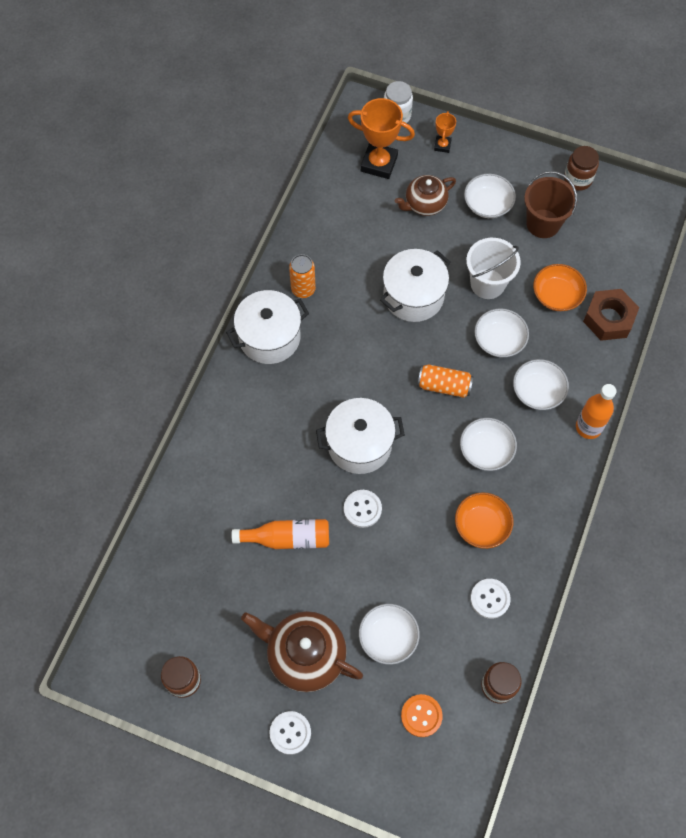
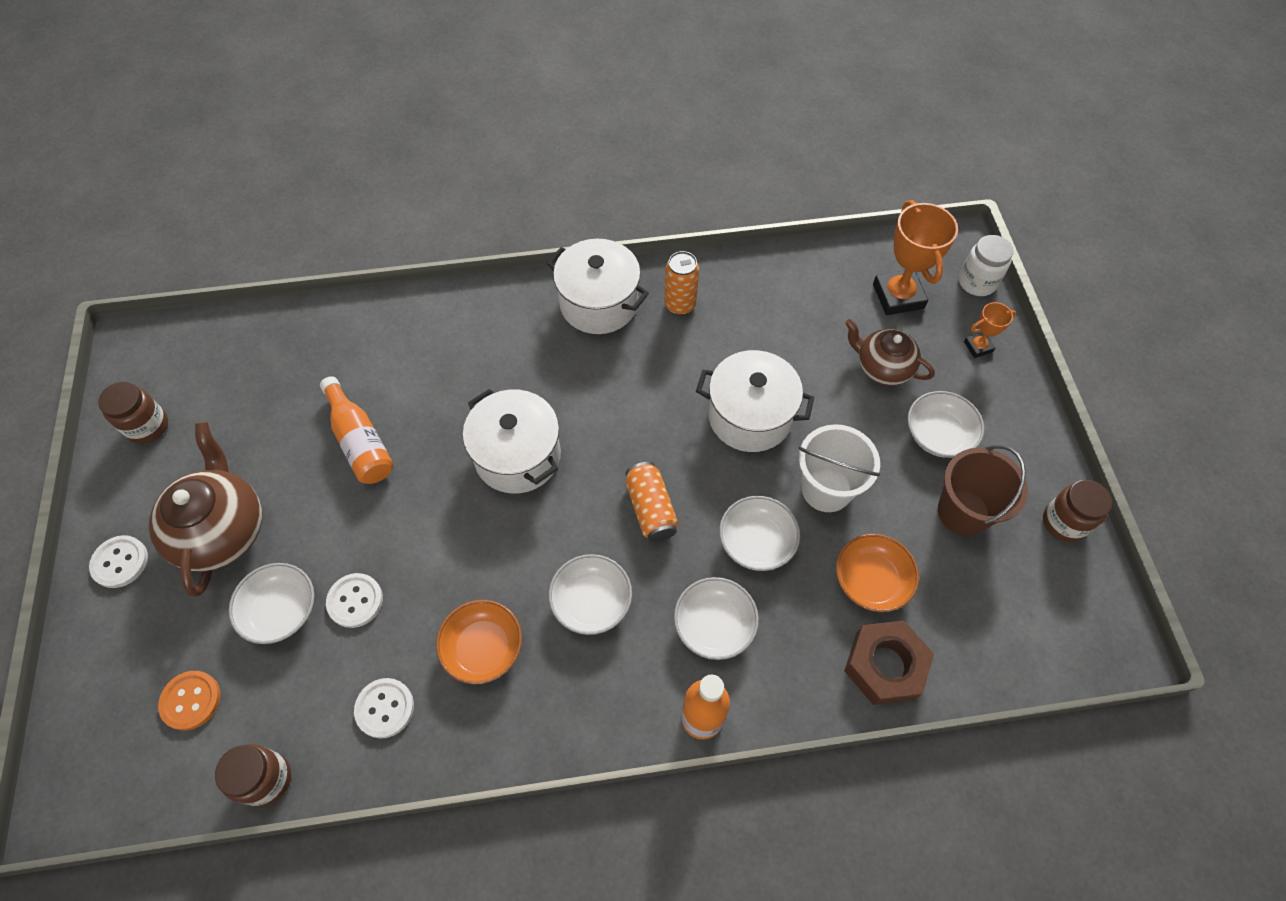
camera: 60 degrees right, 5 degrees down
white button [344,490,382,528] -> white button moved to [326,573,383,628]

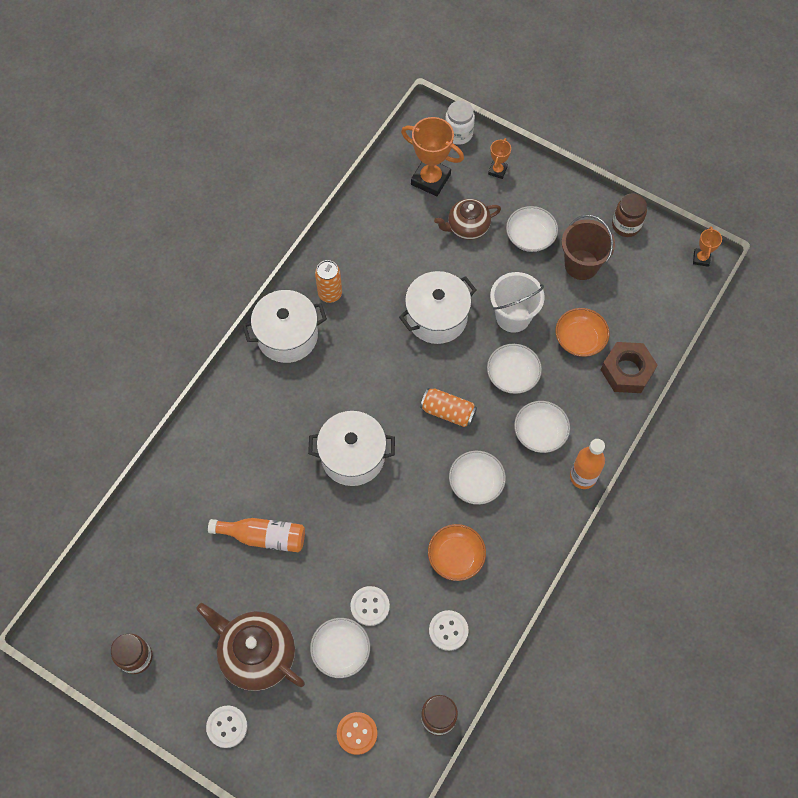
camera: 50 degrees left, 5 degrees up
none -> orange trophy [693,226,722,267]

